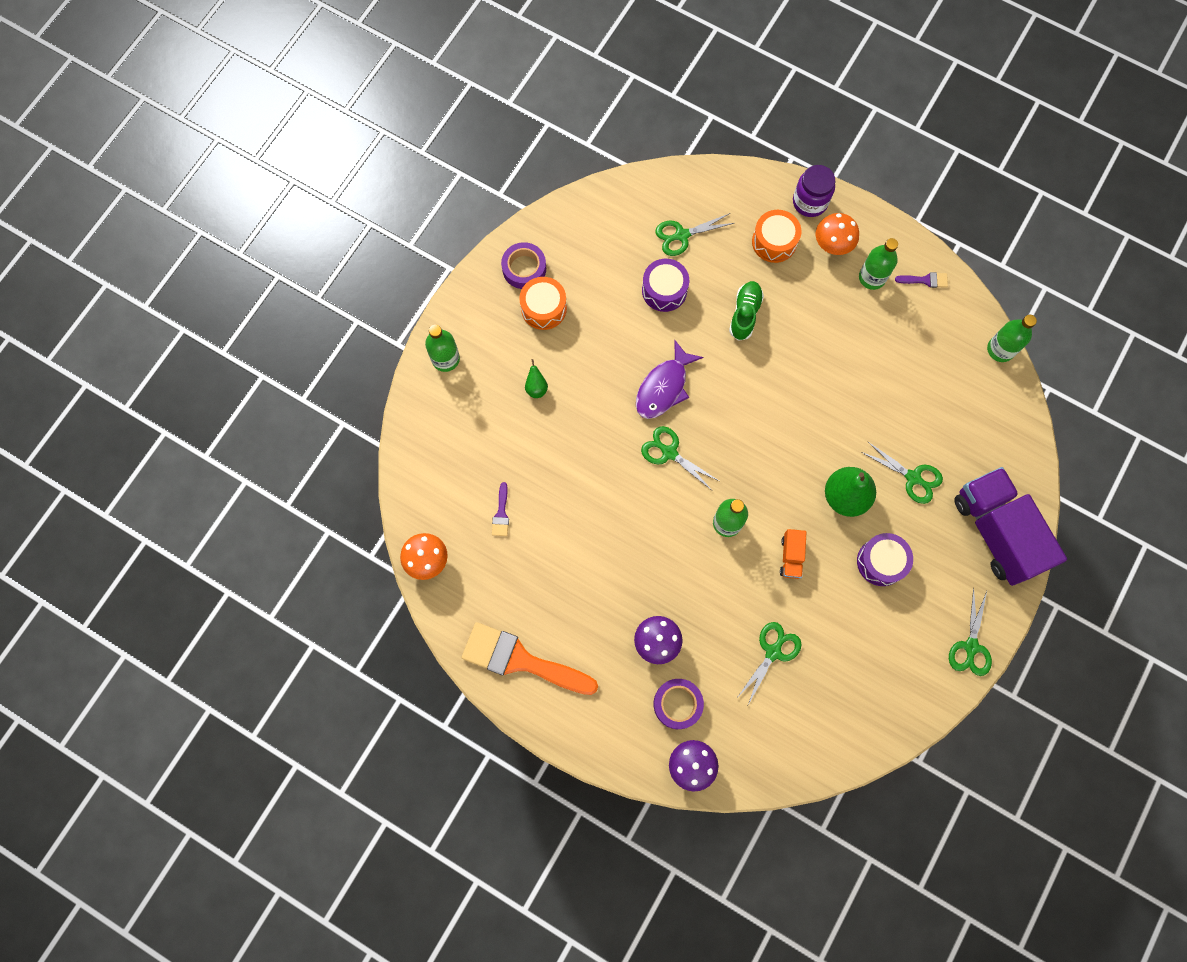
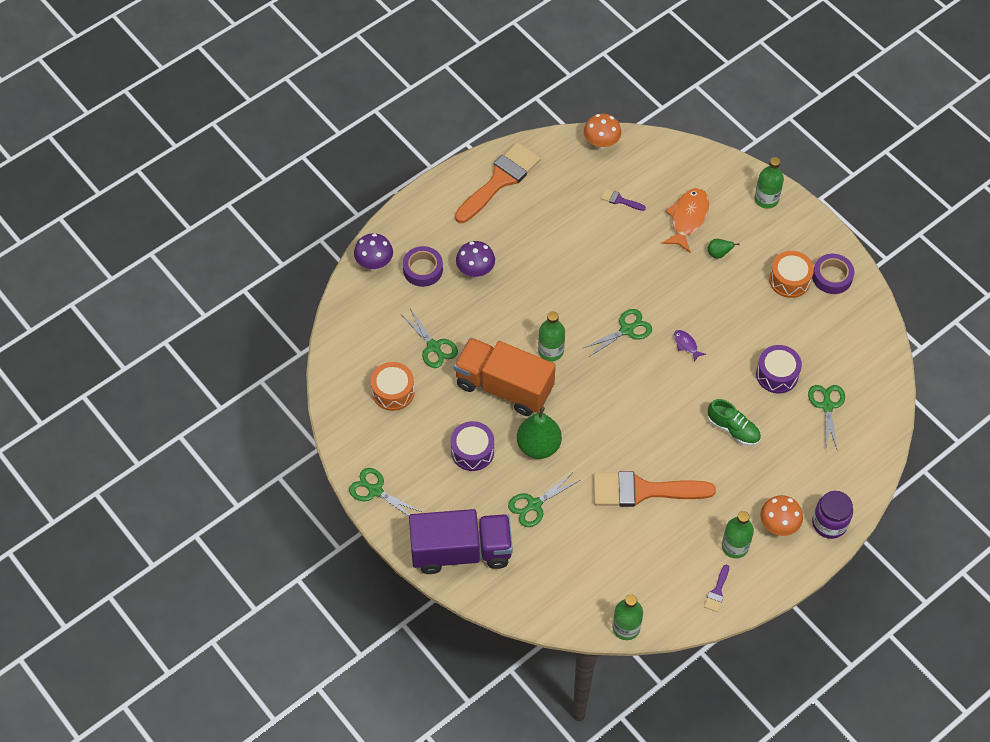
camera: 110 degrees right, 15 degrees down
purple fish [636,340,703,419] -> purple fish [674,330,706,362], size x0.49
orange drum [752,210,801,263] -> orange drum moved to [371,362,415,411]
orange truck [780,529,807,579] -> orange truck [454,338,556,416], size x2.35
none -> orange brush [593,471,716,507]
none -> orange fish [662,188,709,252]

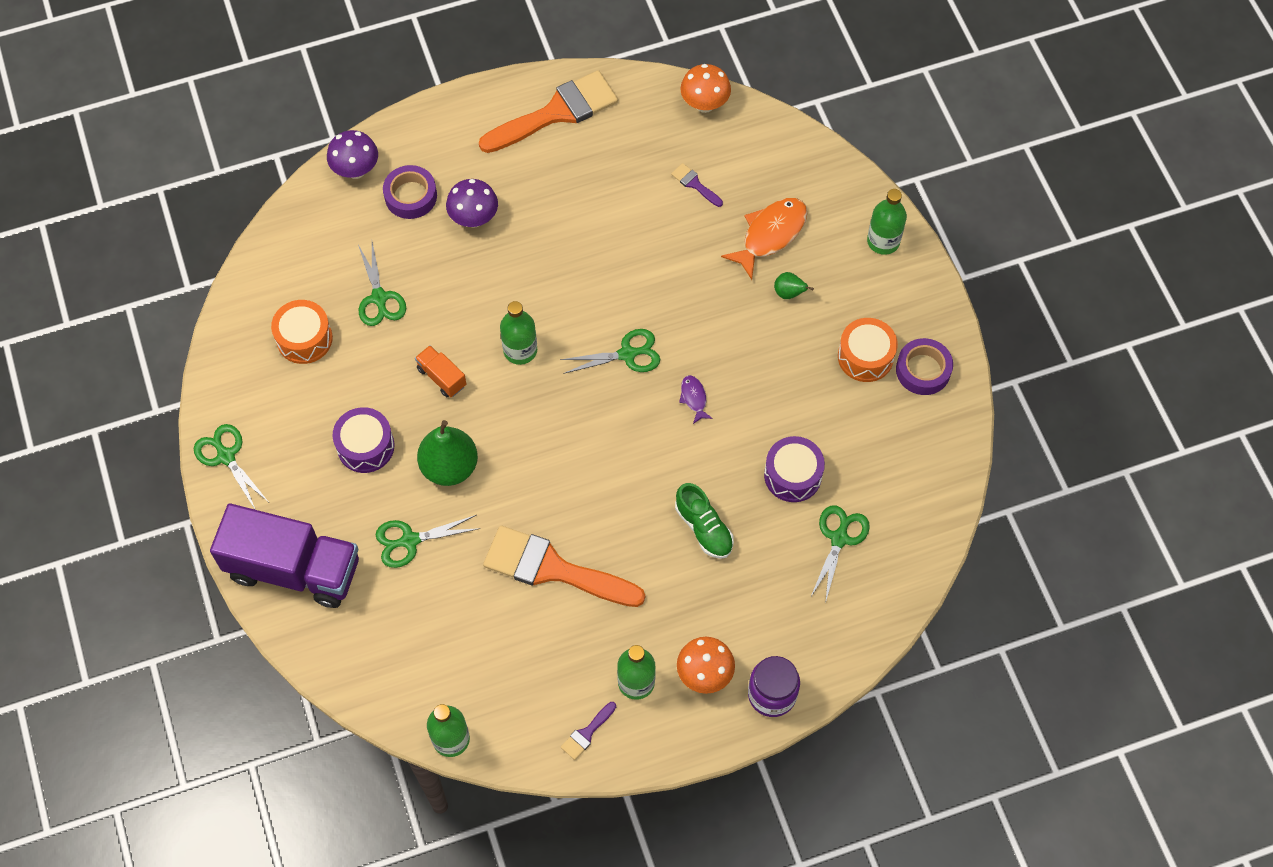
camera: 20 degrees right, 5 degrees up
orange truck [454,338,556,416] -> orange truck [415,345,466,397], size x0.43

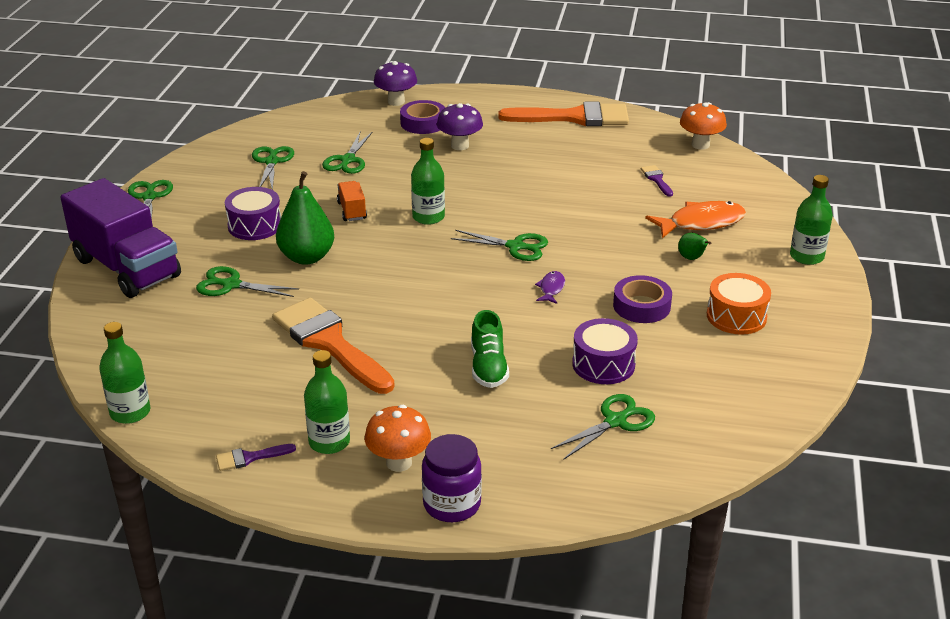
camera: 30 degrees right, 30 degrees down
orange drum [271,300,333,364] -> green scissors [252,146,294,190]
purple tape [896,338,953,395] -> purple tape moved to [613,275,672,323]

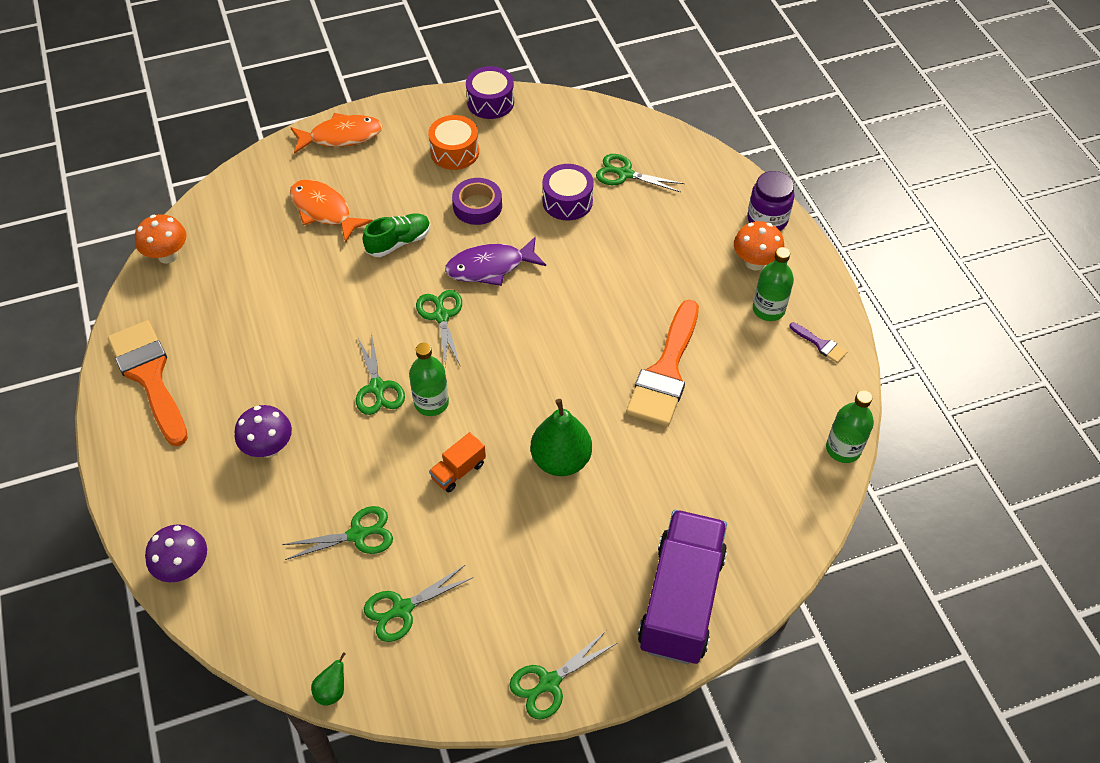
camera: 120 degrees left, 20 degrees up
green scissors [196,266,299,297] -> green scissors moved to [356,332,405,415]
purple drum [225,187,281,240] -> purple drum moved to [466,66,514,119]
purple tape [400,100,445,134] -> none
green shoe [471,310,509,388] -> green shoe moved to [362,213,431,257]
purple fish [535,271,565,304] -> purple fish [445,236,546,286], size x2.03
purple brush [641,165,673,197] -> none
green pear [678,233,712,260] -> green pear moved to [311,652,346,706]
green bottle [790,175,833,265] -> orange fish [290,113,383,154]

